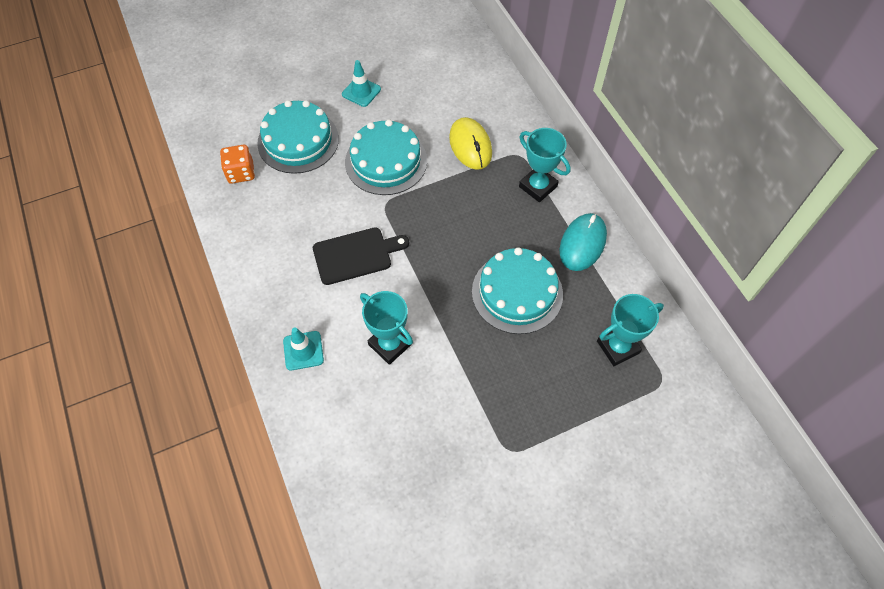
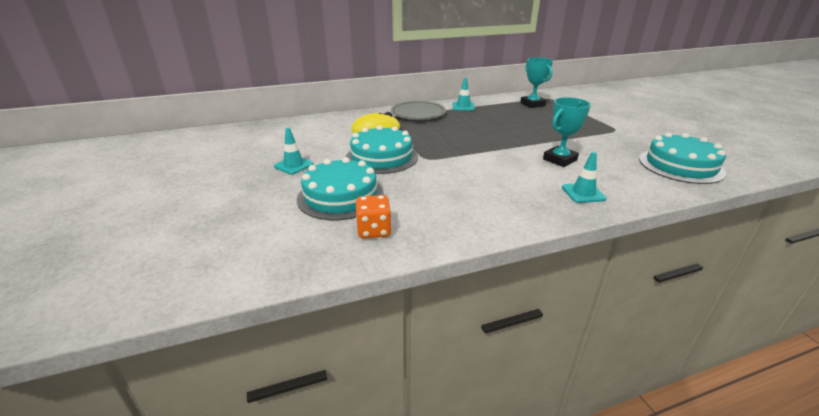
camera: 85 degrees left, 30 degrees down
black cutting board [313,227,409,285] -> none
turquoise cake [472,247,563,334] -> turquoise cake moved to [639,132,726,184]
turquoise trophy [519,128,571,202] -> grey plate [391,101,446,120]
turquoise mouse [559,213,607,271] -> turquoise traffic cone [453,78,475,111]

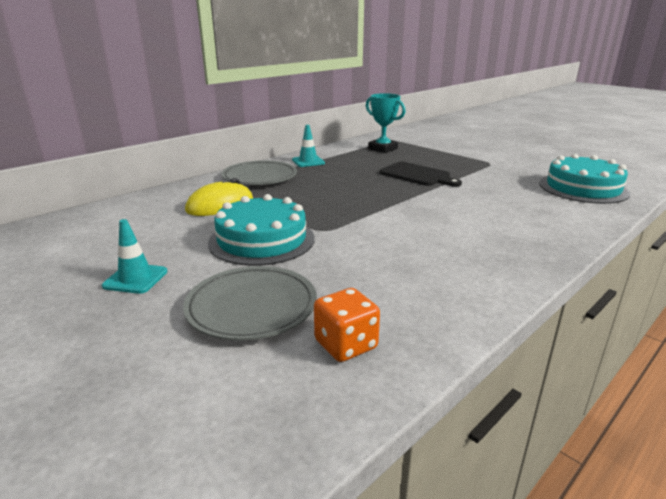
camera: 25 degrees left, 5 degrees down
turquoise cake [297,157,384,220] -> grey plate [183,266,317,341]
turquoise trophy [543,97,591,167] -> none
turquoise traffic cone [562,152,607,203] -> none
none -> black cutting board [379,162,462,187]

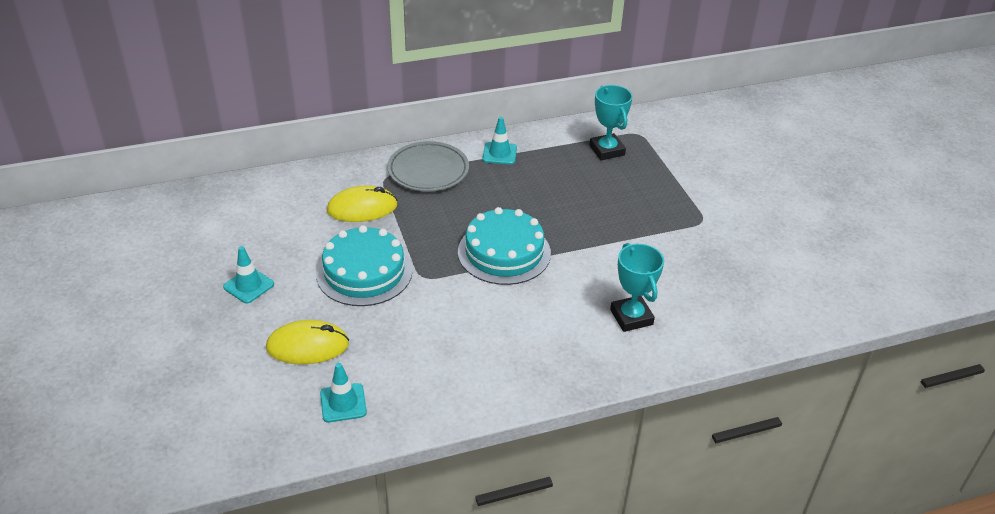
camera: 25 degrees right, 15 degrees up
grey plate [183,266,317,341] -> yellow mouse [266,320,349,364]
orange dice [314,288,380,362] -> turquoise traffic cone [320,363,367,422]
black cutting board [379,162,462,187] -> none
turquoise cake [539,154,630,204] -> turquoise cake moved to [458,207,551,285]
none -> turquoise trophy [610,243,664,332]

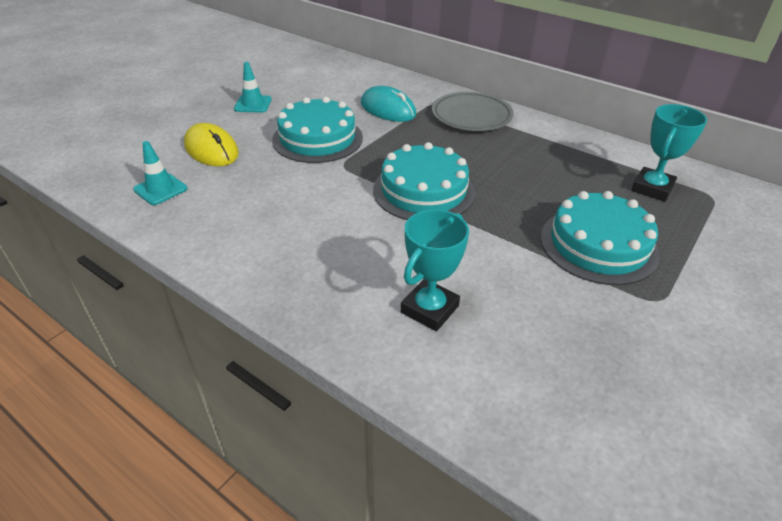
camera: 55 degrees right, 0 degrees up
yellow mouse [327,185,398,222] -> turquoise mouse [361,86,416,122]
turquoise traffic cone [482,117,517,165] -> none
none -> turquoise cake [541,191,660,285]

